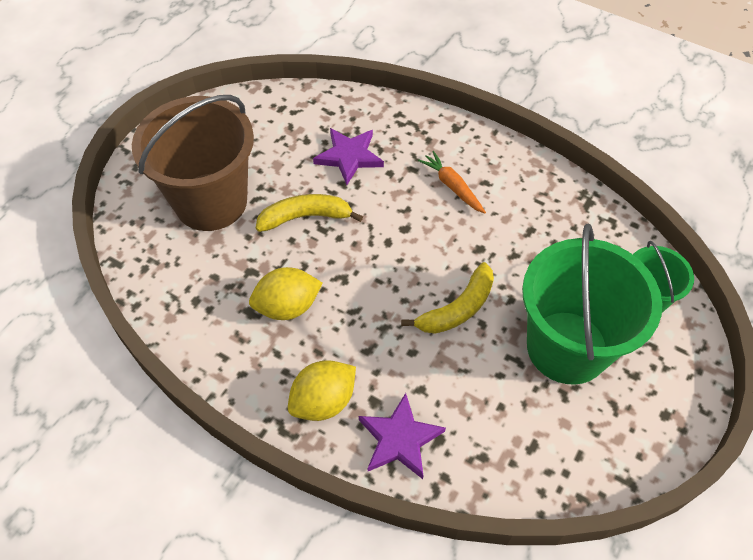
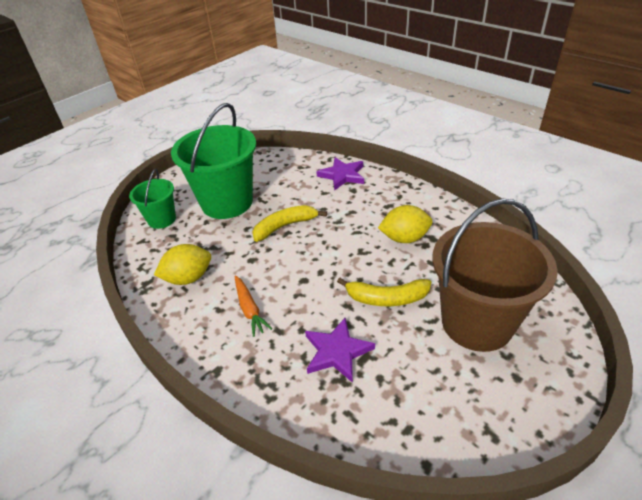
camera: 165 degrees left, 15 degrees down
yellow lemon [288,360,356,421] -> yellow lemon moved to [154,244,211,285]

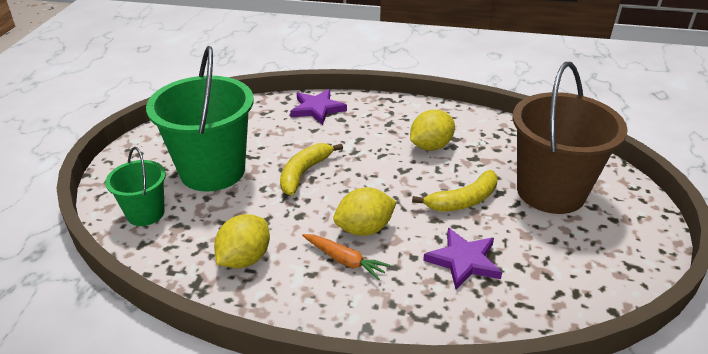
camera: 35 degrees left, 5 degrees down
none -> yellow lemon [333,187,397,236]

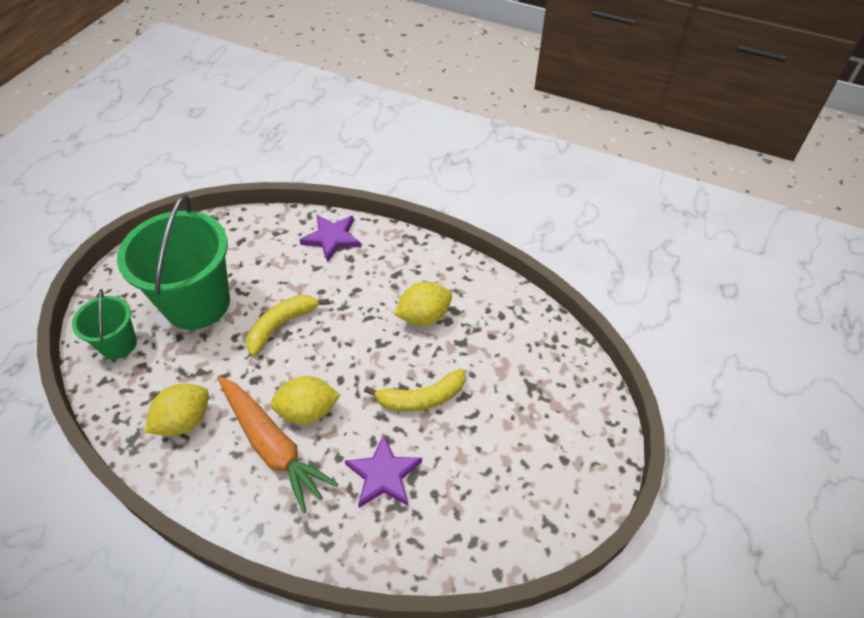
camera: 15 degrees right, 15 degrees up
orange carrot [302,234,390,280] -> orange carrot [218,376,338,513], size x1.86
brown bucket [513,62,628,214] -> none

